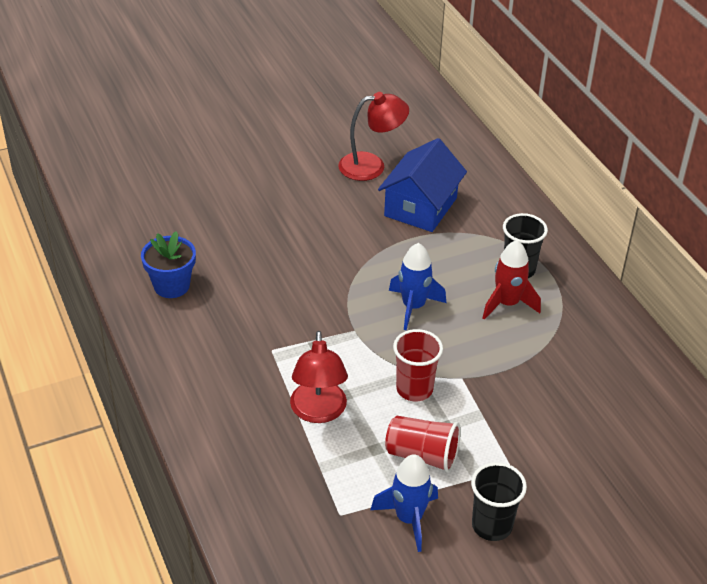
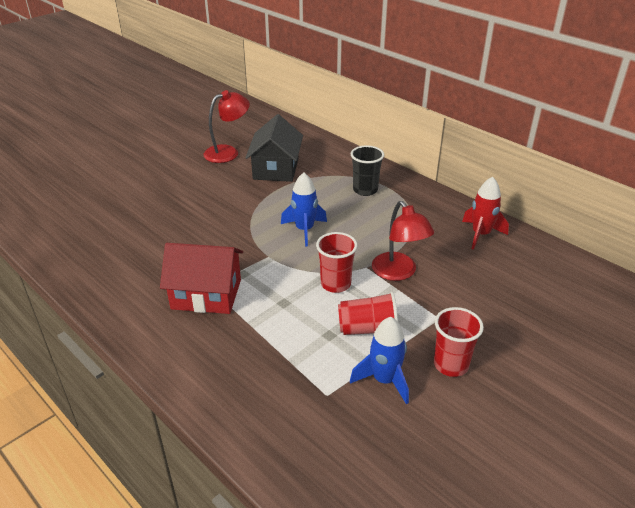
camera: 20 degrees left, 5 degrees down
blue flower pot [141,231,196,298] -> none
red lamp [290,331,348,423] -> red lamp moved to [372,201,434,281]
blue house [378,138,467,232] -> black house [245,114,303,182]
black cup [471,462,527,541] -> red cup [434,307,484,377]
red rocket [482,240,541,320] -> red rocket moved to [462,177,509,250]
none -> red house [160,243,243,314]

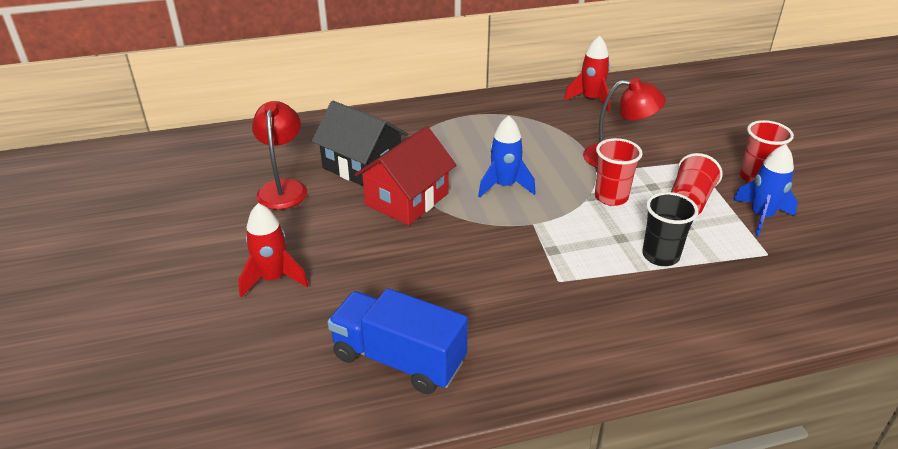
camera: 60 degrees left, 0 degrees up
red house [160,243,243,314] -> red house moved to [354,126,456,225]
black cup [351,145,384,196] -> black cup moved to [642,192,698,266]
none -> red rocket [238,203,309,298]
none -> blue truck [328,288,468,394]

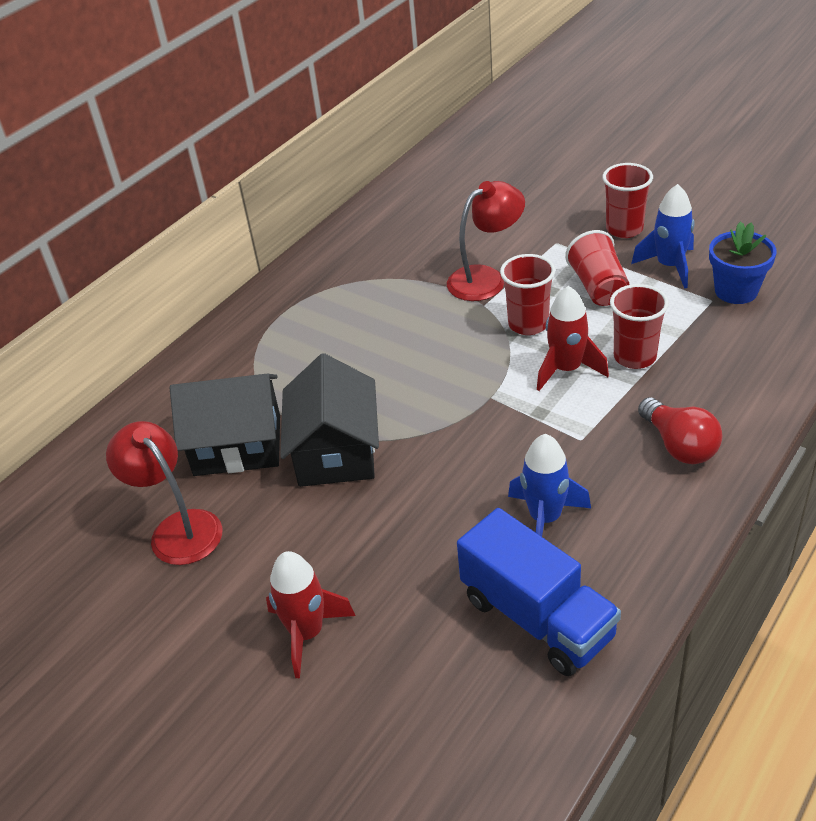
camera: 35 degrees left, 5 degrees up
blue truck [328,288,468,394] -> blue truck turned 120 degrees counterclockwise [457,508,621,676]
red house [354,126,456,225] -> black house [280,353,379,487]
blue rocket [478,116,536,198] -> blue rocket moved to [508,434,591,537]
red rocket [564,36,610,111] -> red rocket moved to [537,286,609,391]
black cup [642,192,698,266] -> red cup [610,284,669,369]
none -> red light bulb [638,397,722,464]
none -> blue flower pot [709,221,776,304]

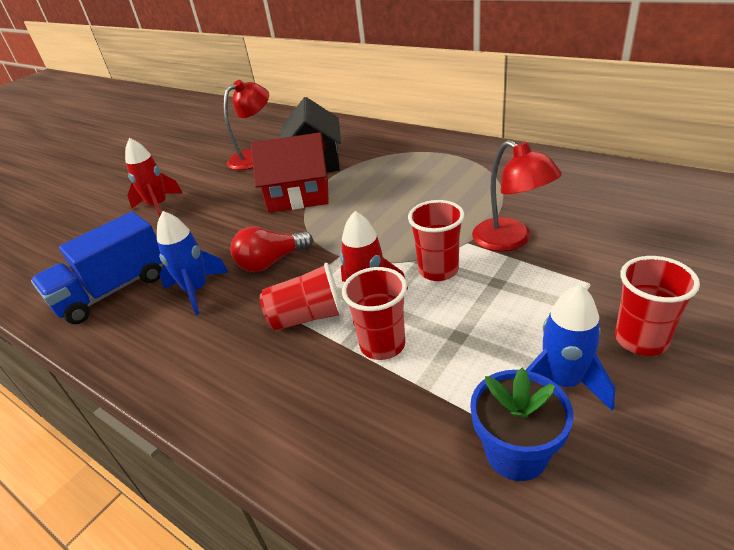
camera: 90 degrees right, 5 degrees down
black house [280,353,379,487] -> red house [251,133,329,212]
red cup [565,230,630,306] -> red cup moved to [260,263,344,331]
red light bulb [638,397,722,464] -> red light bulb moved to [230,226,313,272]

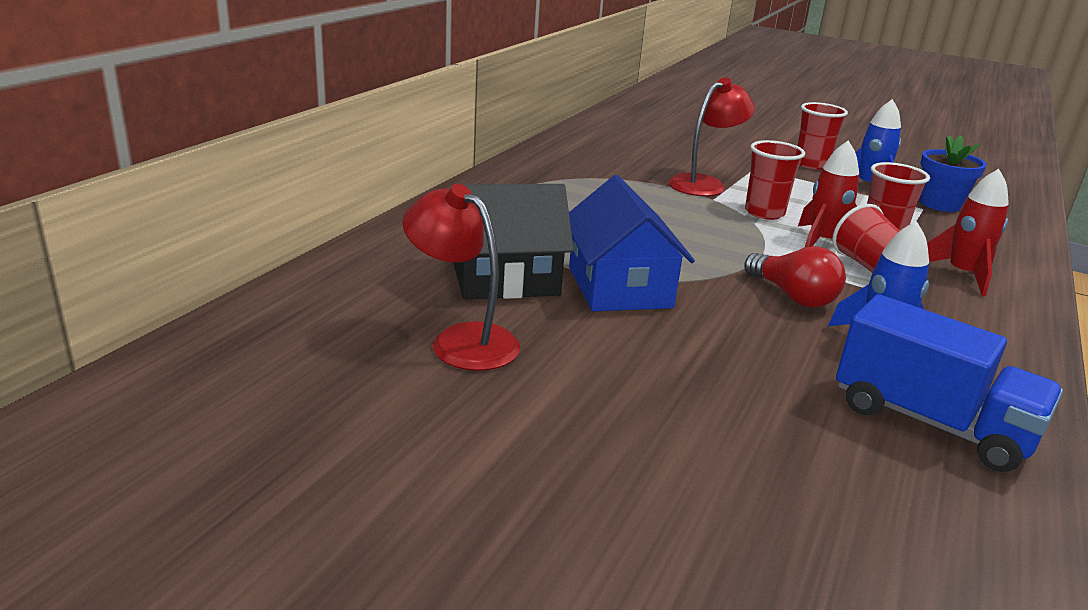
camera: 105 degrees left, 10 degrees down
red rocket [125,138,182,217] -> red rocket moved to [927,169,1009,296]
red house [251,133,329,212] -> blue house [569,175,695,312]

